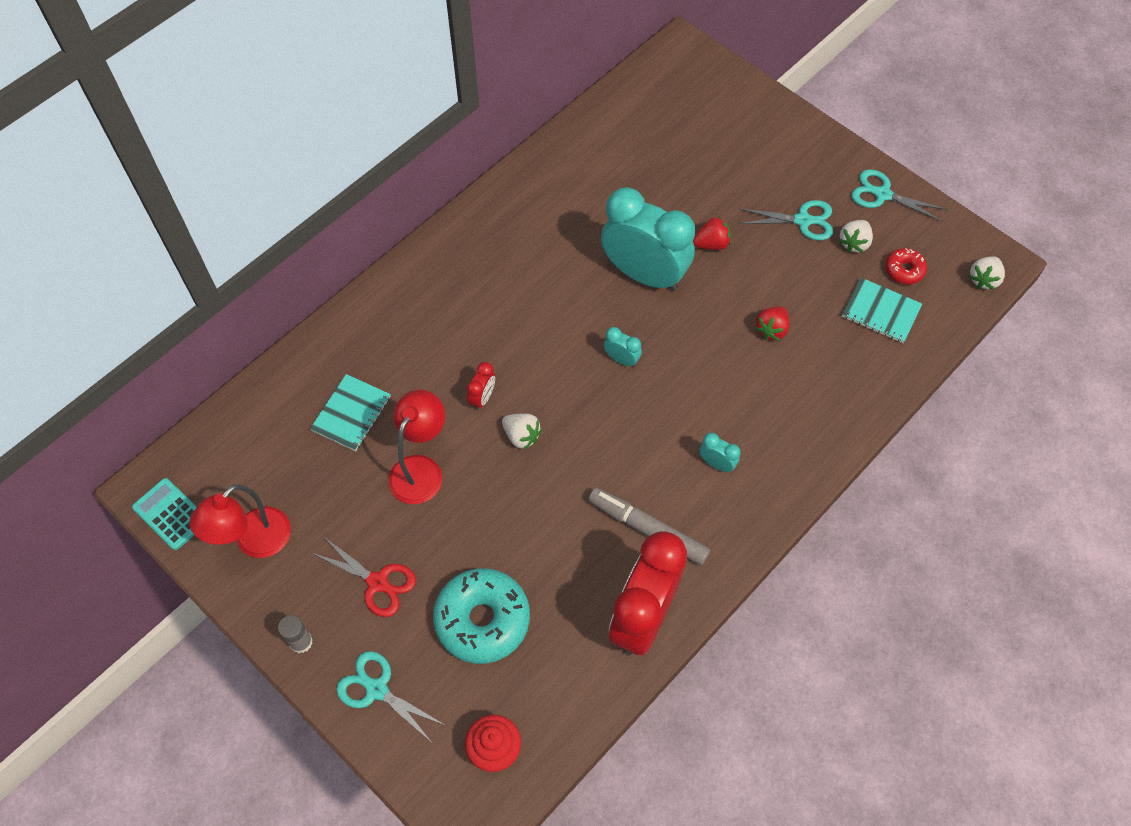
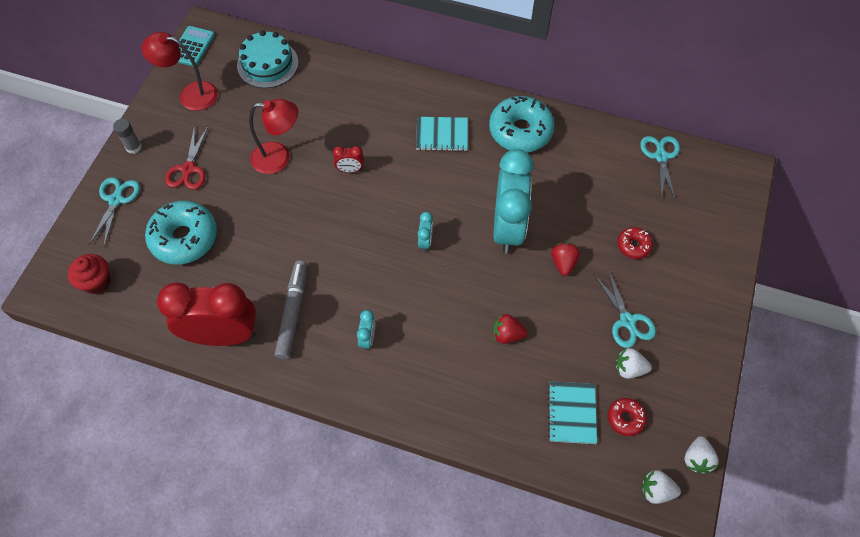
camera: 65 degrees right, 0 degrees up
turquoise notebook [310,374,391,451] -> turquoise notebook moved to [416,117,468,151]
white strawberry [502,414,542,450] -> white strawberry moved to [684,436,719,474]
red strawberry [693,217,731,250] -> red strawberry turned 135 degrees counterclockwise [551,242,580,276]
turquoise scissors [851,169,947,222] -> turquoise scissors moved to [640,136,680,201]
none -> turquoise cake [237,30,299,88]
none -> turquoise donut [489,96,555,152]
none -> red donut [618,227,653,259]

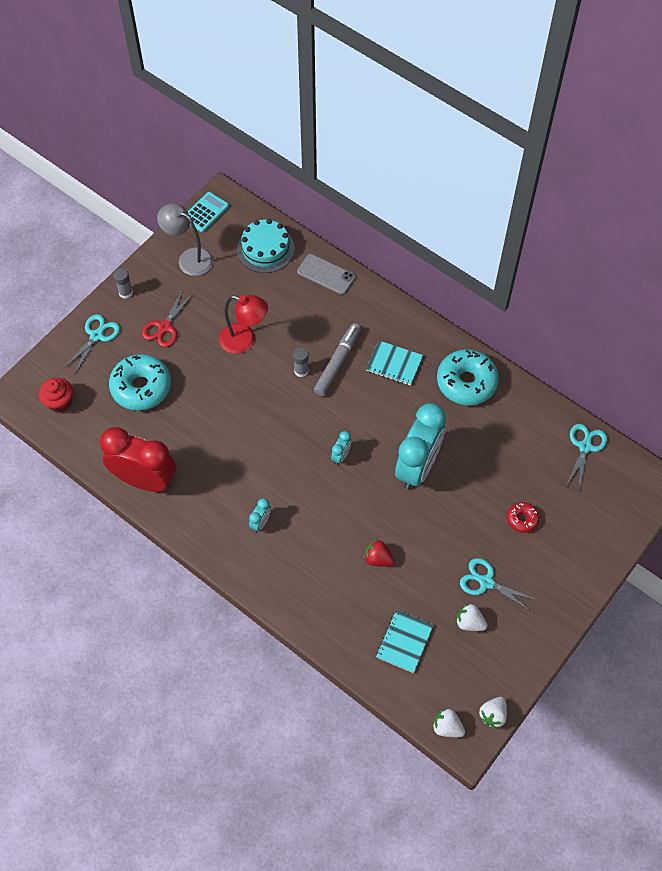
camera: 20 degrees right, 0 degrees up
red lamp [142,32,218,111] -> grey lamp [157,204,213,276]
grey marker [275,261,307,359] -> grey marker moved to [314,323,361,396]
red clock [333,146,364,173] -> grey glue stick [293,347,309,377]
red strawberry [551,242,580,276] -> none
turquoise scissors [594,269,656,348] -> turquoise scissors turned 120 degrees clockwise [460,558,537,612]
red donut [608,398,647,436] -> none
none -> grey phone [297,254,355,295]

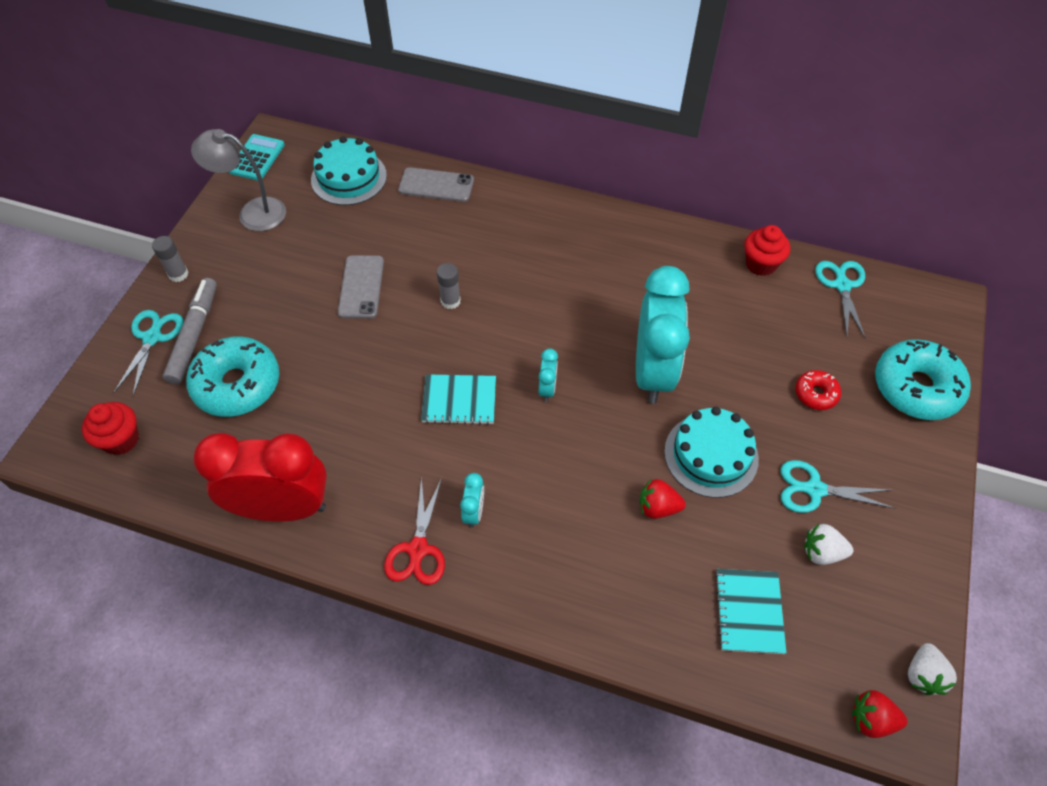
camera: 20 degrees left, 5 degrees down
red scissors [142,289,194,347] -> red scissors moved to [384,476,445,585]
red lamp [219,295,268,354] -> grey phone [338,255,384,319]
grey marker [314,323,361,396] -> grey marker moved to [163,278,217,385]
turquoise notebook [366,340,423,386] -> turquoise notebook moved to [421,374,496,425]
white strawberry [432,708,465,737] -> red strawberry [852,690,908,738]
turquoise donut [437,349,499,405] -> turquoise donut moved to [875,339,971,420]
none -> turquoise cake [664,407,759,498]
none -> red cupcake [744,225,790,276]

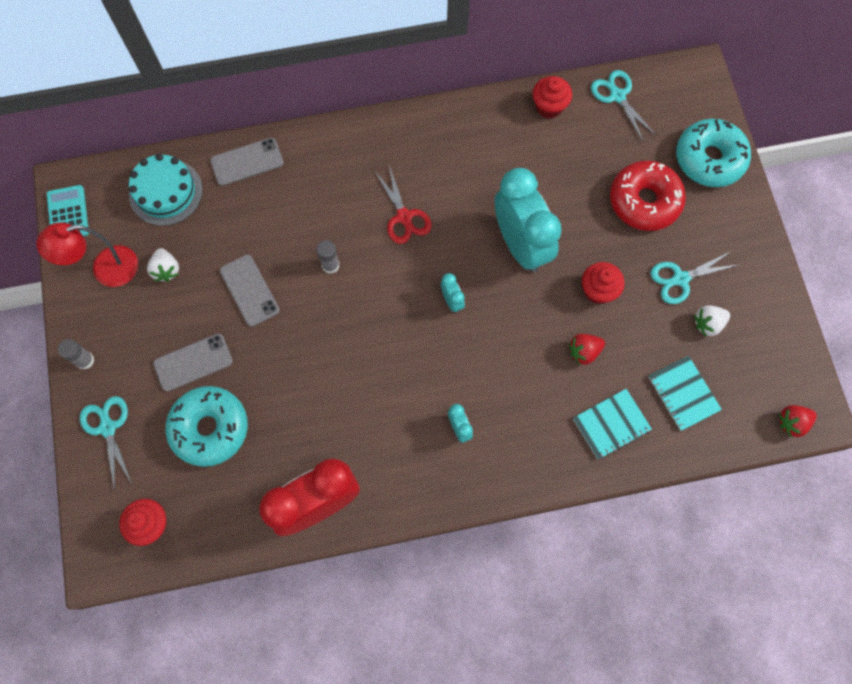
camera: 30 degrees left, 15 degrees up
grey marker [163,278,217,385] -> none
grey lamp [191,129,286,231] -> red lamp [36,222,138,287]
red scissors [384,476,445,585] -> red scissors moved to [374,166,432,244]
turquoise notebook [421,374,496,425] -> turquoise notebook moved to [573,389,652,460]
turquoise cake [664,407,759,498] -> red cupcake [582,262,625,304]
red donut [795,370,841,410] -> red donut [610,161,686,231], size x2.02
white strawberry [908,643,957,695] -> white strawberry moved to [147,248,179,282]
none -> grey phone [153,334,233,392]

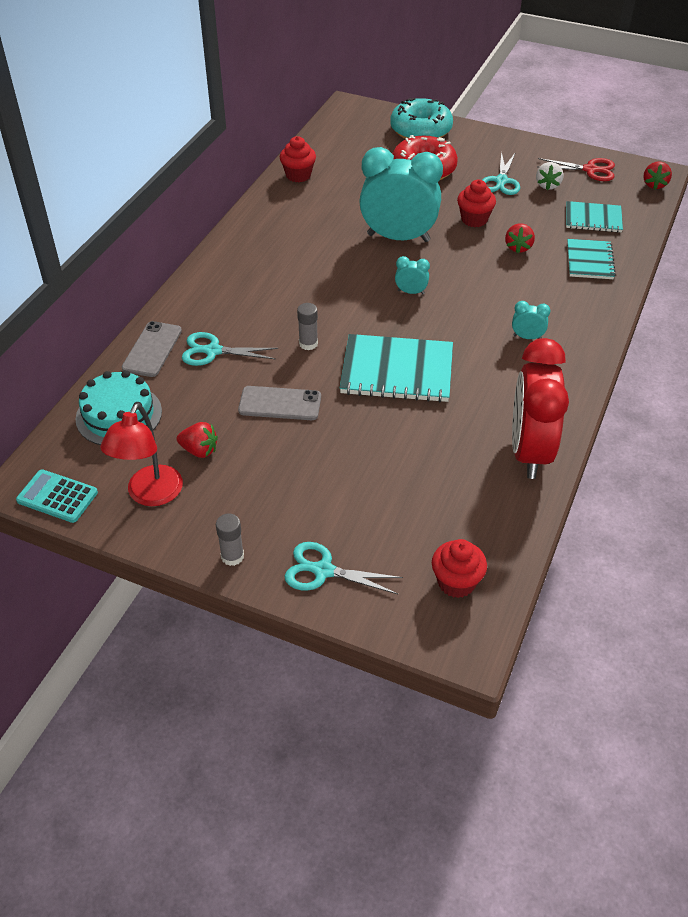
camera: 55 degrees left, 25 degrees down
white strawberry [147,248,179,282] -> red strawberry [176,422,218,458]
grey phone [153,334,233,392] -> none
turquoise donut [165,386,248,467] -> none
red scissors [374,166,432,244] -> red scissors moved to [538,158,615,181]
turquoise scissors [591,70,657,142] -> turquoise scissors moved to [182,332,278,366]
none -> turquoise notebook [340,334,453,402]

